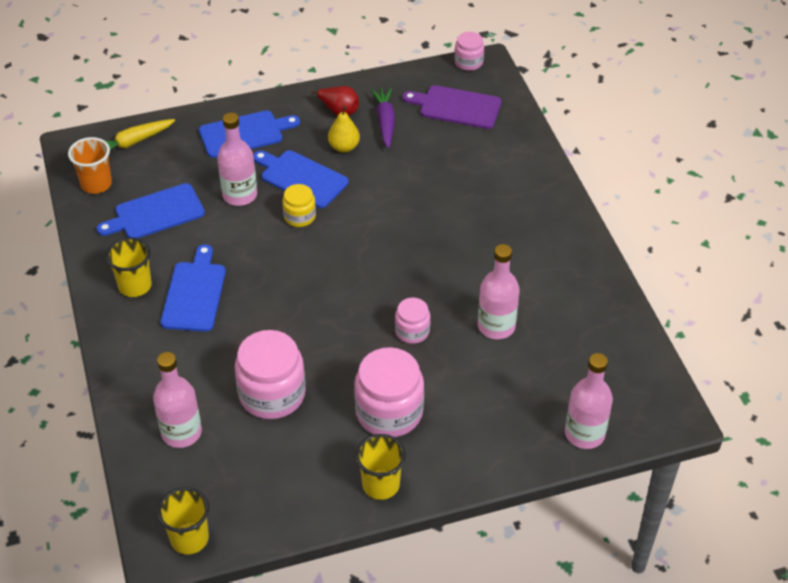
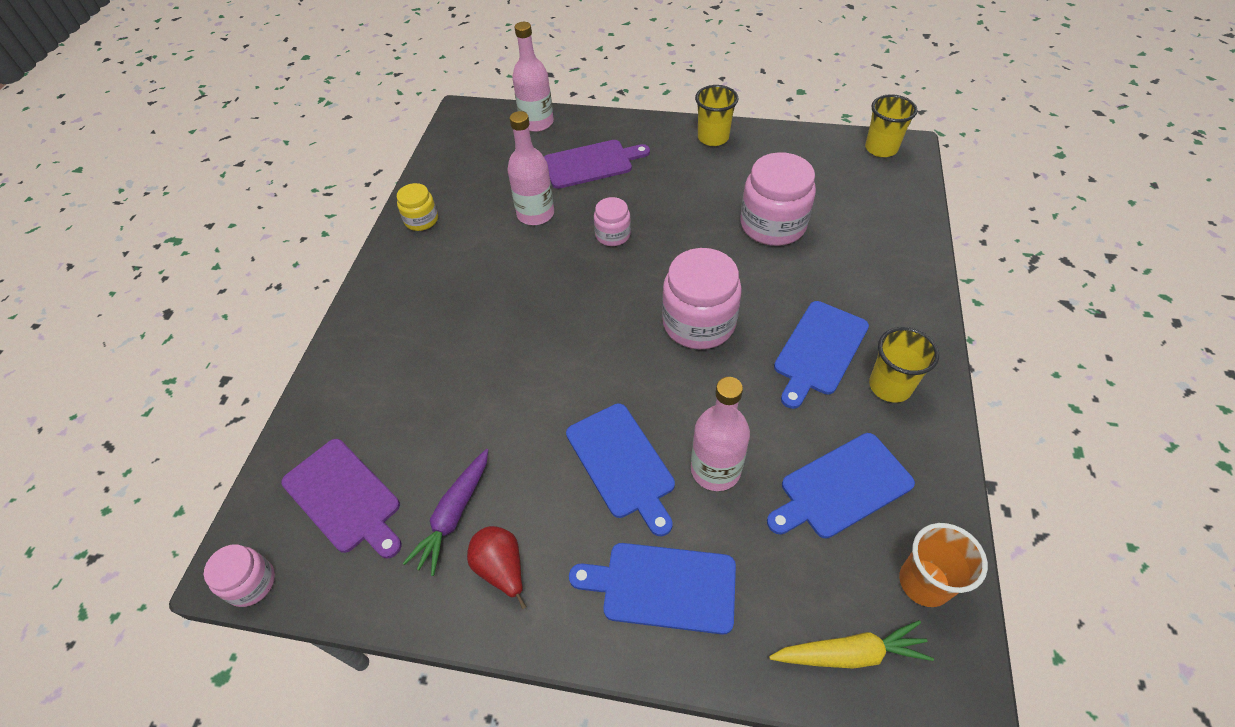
camera: 150 degrees left, 5 degrees up
blue cutting board [97,183,205,238] -> blue cutting board turned 150 degrees clockwise [767,433,915,538]
pink bottle [153,352,202,448] -> none
yellow jar [282,184,316,227] -> yellow jar moved to [397,183,438,231]
yellow pear [328,106,360,152] -> none
pink jar [354,347,424,437] -> pink jar moved to [662,248,742,349]
none -> purple cutting board [544,140,650,189]

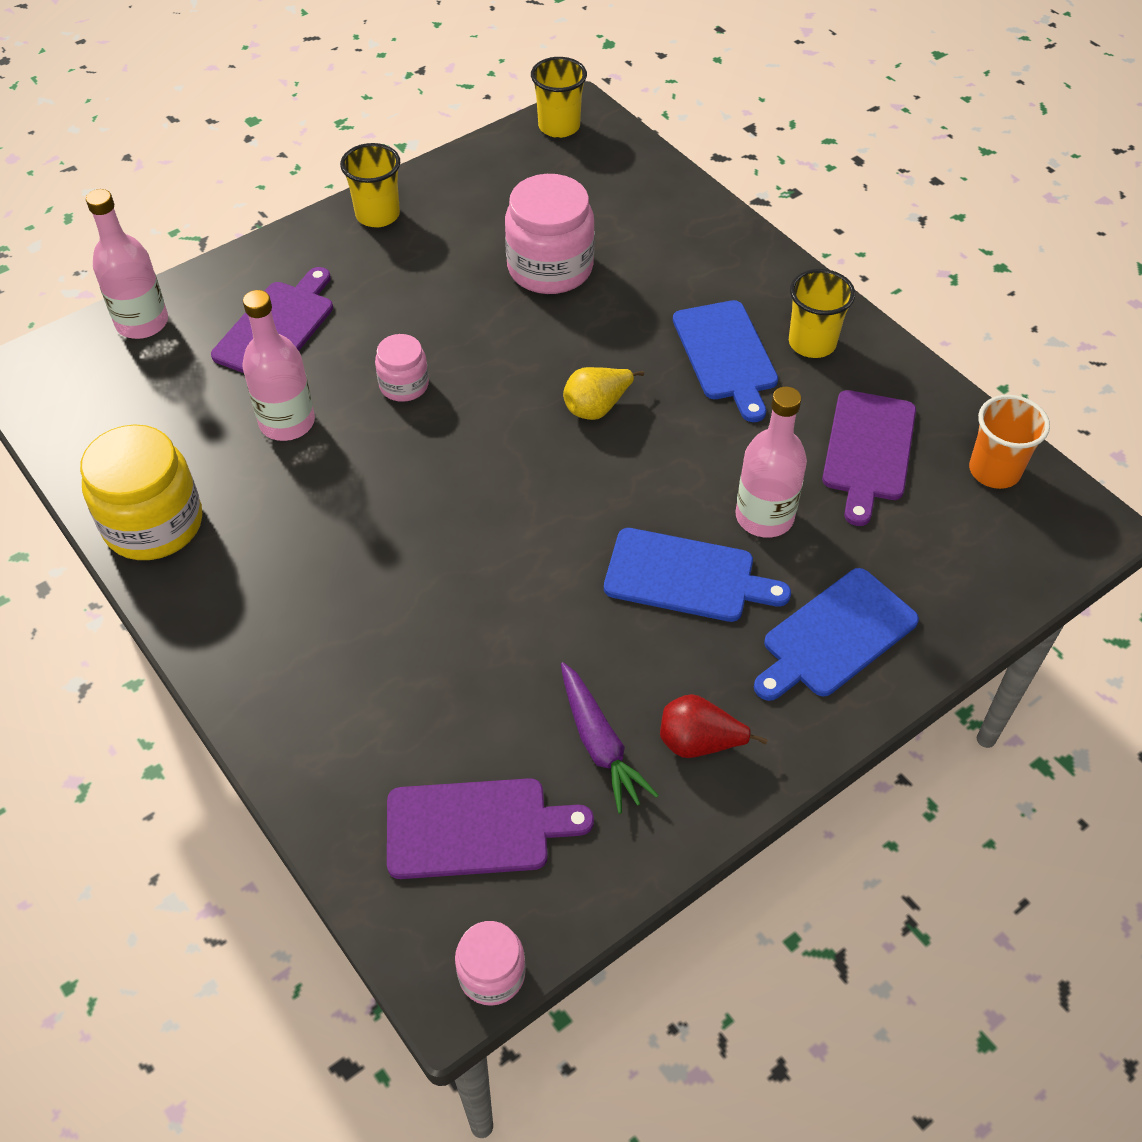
camera: 50 degrees left, 0 degrees up
yellow jar [397,183,438,231] -> yellow jar [80,425,202,560], size x1.85
pink jar [662,248,742,349] -> yellow pear [563,367,644,420]
blue cutting board [767,433,915,538] -> purple cutting board [822,390,916,526]
yellow carrot [769,620,934,669] -> none

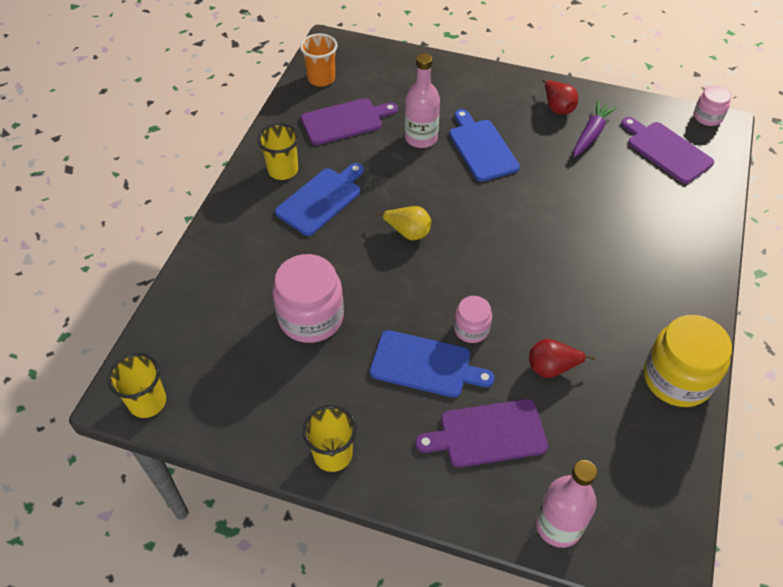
camera: 125 degrees left, 0 degrees up
pink bottle [243,290,315,441] -> red pear [529,339,595,378]
blue cutting board [754,568,919,701] -> blue cutting board moved to [370,330,495,398]

